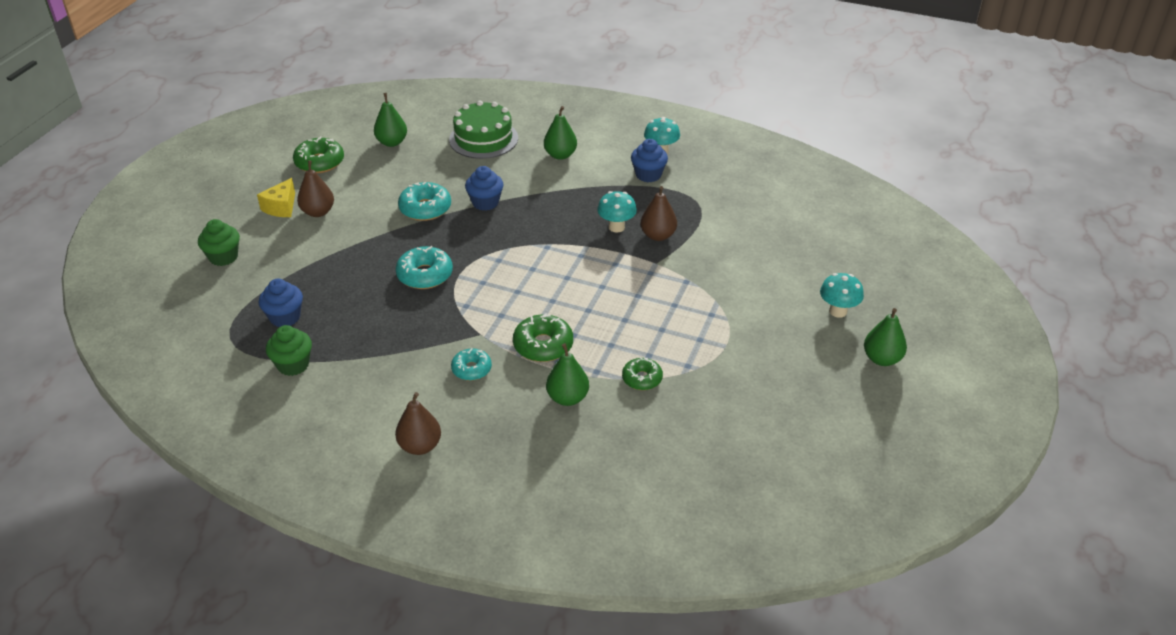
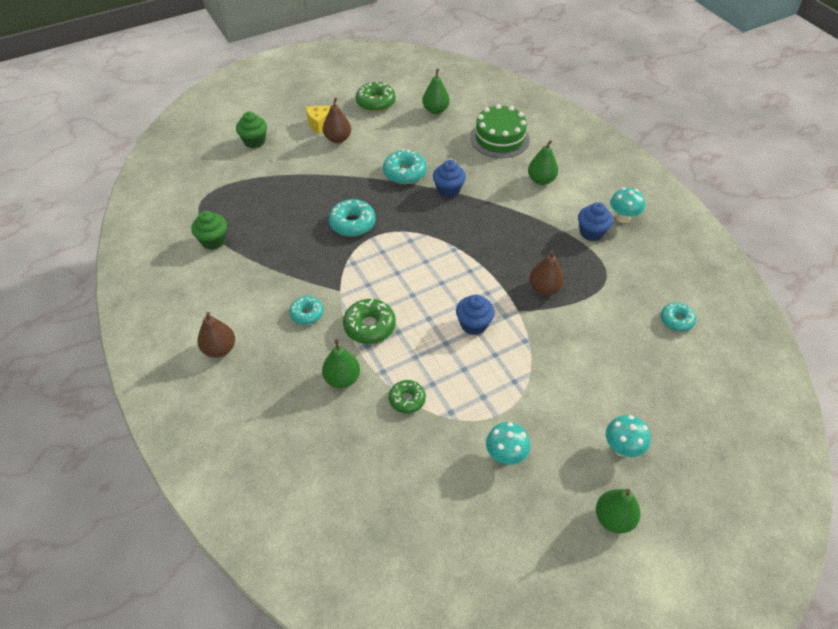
camera: 40 degrees right, 10 degrees up
blue cupcake [259,279,303,327] -> blue cupcake moved to [456,294,495,335]
turquoise mushroom [597,191,637,233] -> turquoise mushroom moved to [486,422,530,465]
none -> turquoise donut [661,303,696,332]

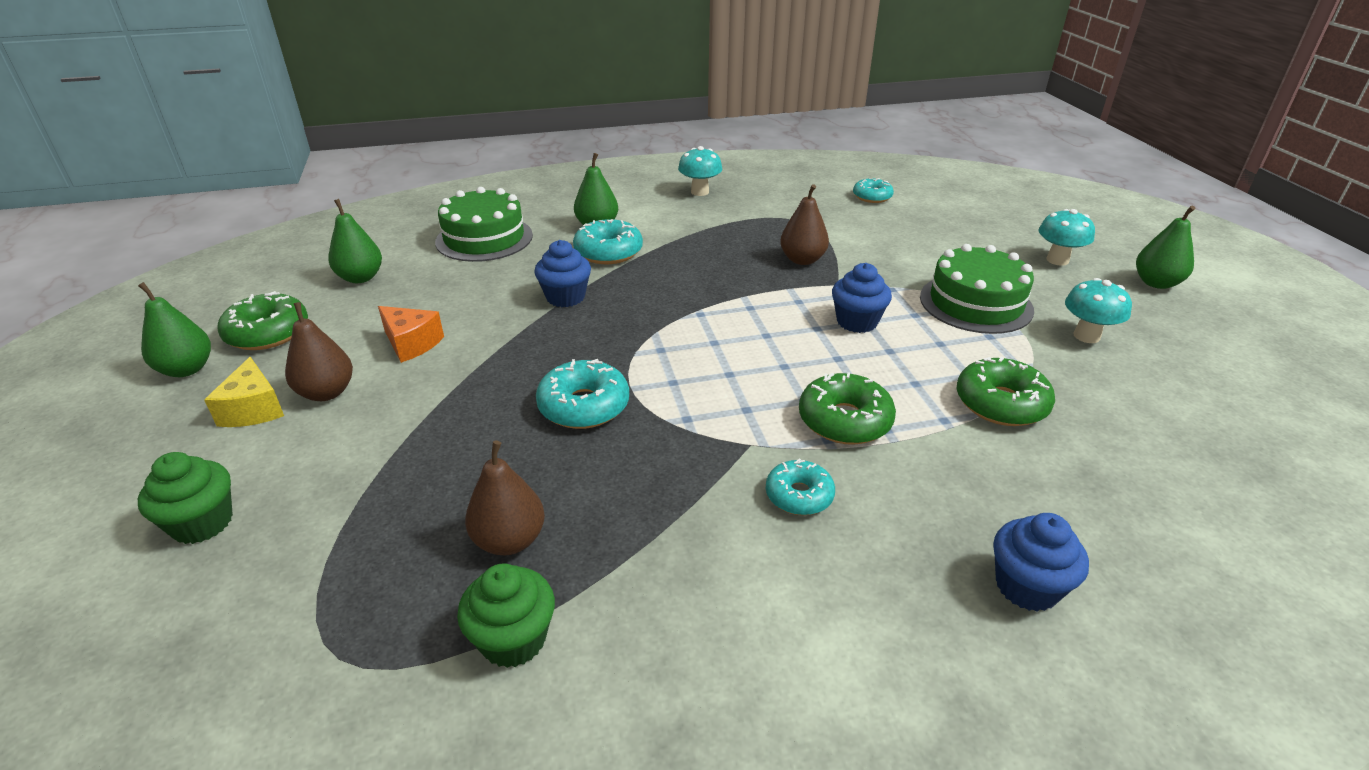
camera: 75 degrees left, 15 degrees down
brown pear [197,312,235,358] -> brown pear moved to [465,440,545,555]
green pear [322,339,360,388] -> green pear moved to [138,282,211,377]
turquoise donut [383,149,427,184] -> turquoise donut moved to [573,219,643,264]
green donut [389,380,426,414] -> green donut [957,357,1055,426], size x1.53
blue cupcake [578,202,613,241] -> blue cupcake moved to [993,513,1089,611]
none -> orange cheese [378,306,444,363]
none -> green cake [920,244,1034,334]

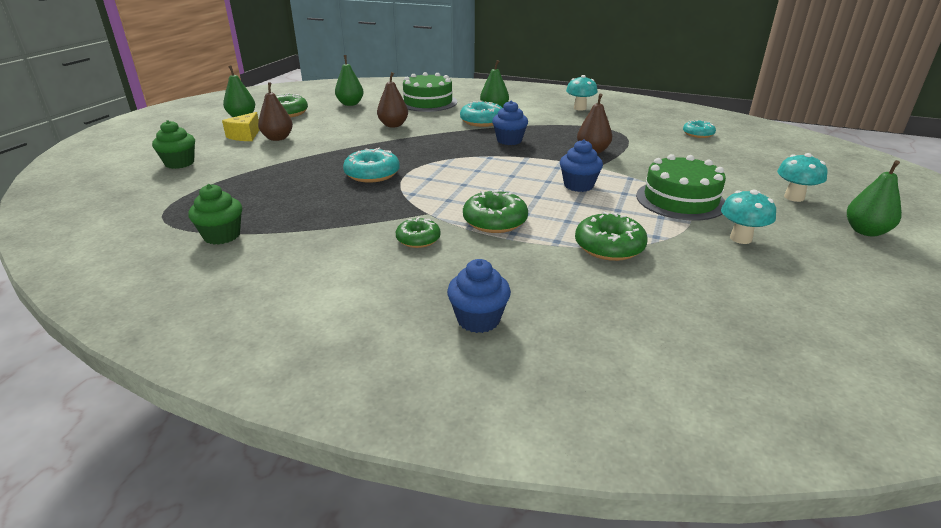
camera: 35 degrees right, 5 degrees down
orange cheese [378,306,444,363] -> none
brown pear [465,440,545,555] -> brown pear moved to [377,72,408,128]
blue cupcake [534,240,591,307] -> blue cupcake moved to [492,100,528,145]
turquoise donut [766,458,835,515] -> green donut [396,217,441,248]

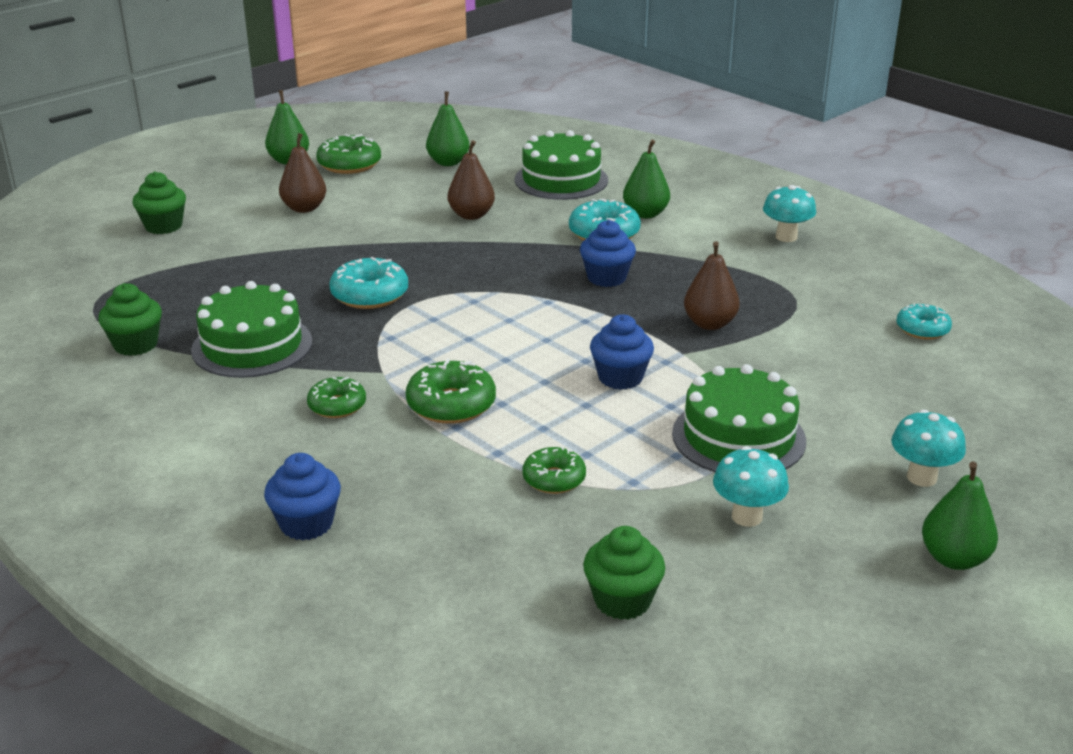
camera: 25 degrees right, 0 degrees up
yellow cheese [222,112,259,141] -> none
green donut [575,212,648,261] -> green donut [522,446,586,494], size x0.65
none -> green cake [191,281,312,378]
none -> green cupcake [583,526,665,620]

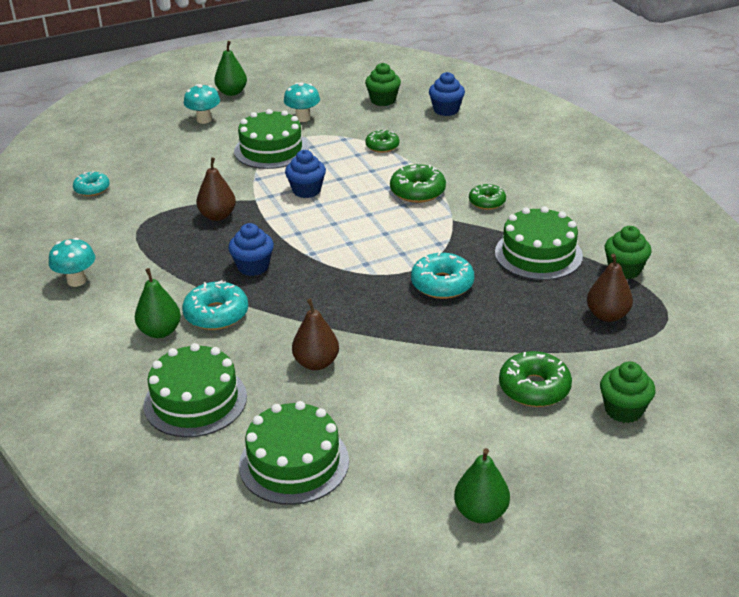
camera: 160 degrees left, 5 degrees up
blue cupcake [264,453,341,541] -> blue cupcake moved to [429,72,465,116]
brown pear [279,133,326,213] -> brown pear moved to [587,254,633,322]
green donut [316,134,381,174] -> green donut moved to [499,351,572,407]
green pear [426,91,469,166] -> green cake [239,401,349,505]

